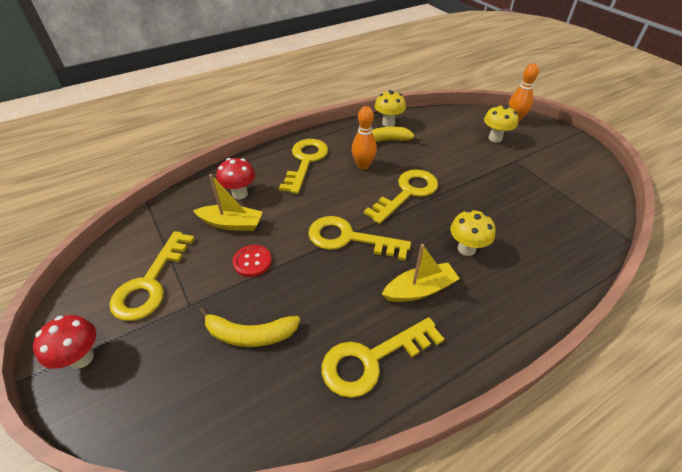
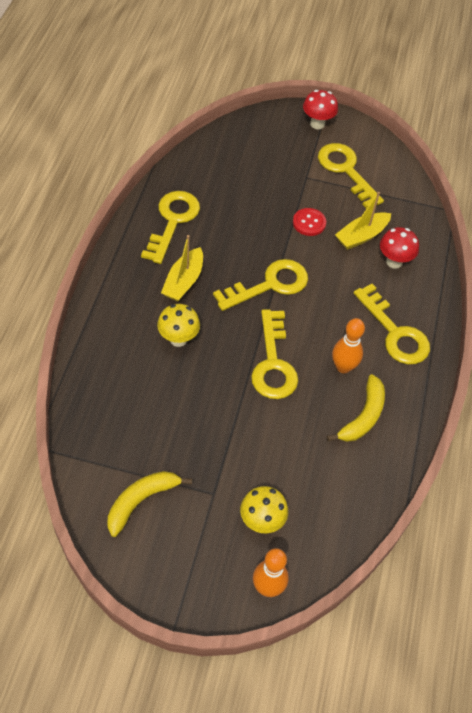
camera: 130 degrees right, 10 degrees up
yellow banana [199,307,300,347] -> yellow banana moved to [108,471,192,537]
yellow mushroom [375,90,406,127] -> none

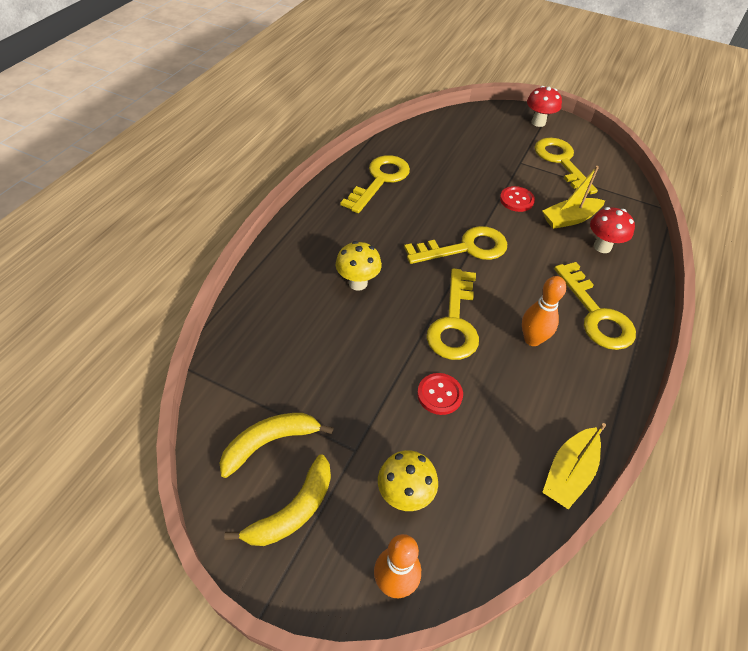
camera: 15 degrees right, 5 degrees down
yellow boat [161,235,203,301] -> yellow boat moved to [542,423,606,509]
yellow banana [327,374,385,442] -> yellow banana moved to [224,454,331,546]
none -> red button [417,373,463,415]

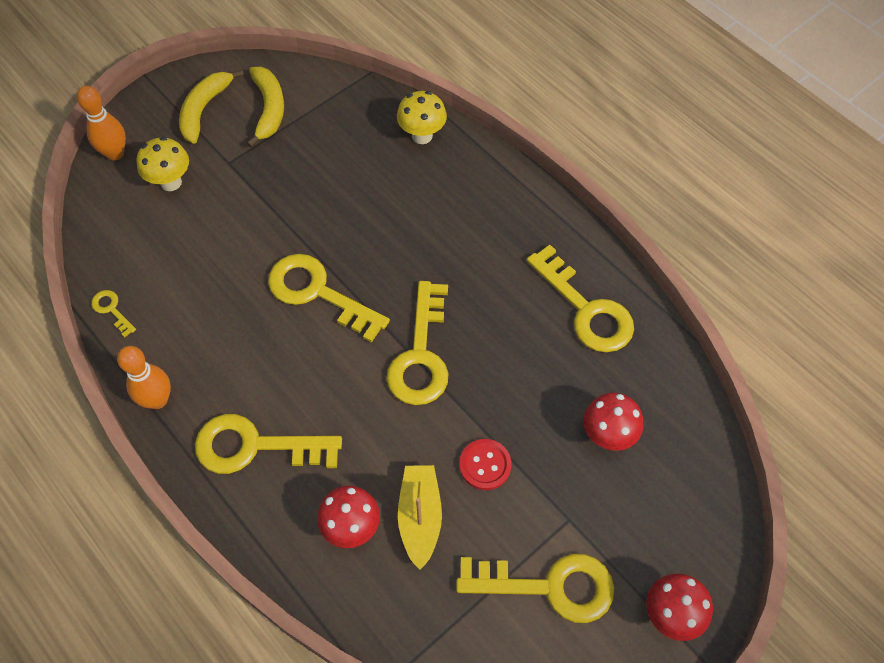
camera: 115 degrees right, 10 degrees up
yellow banana [224,454,331,546] -> yellow banana turned 45 degrees clockwise [179,69,244,144]
yellow mushroom [336,241,382,291] -> yellow mushroom moved to [397,91,447,144]
red button [417,373,463,415] -> none
orange bowling pin [522,276,566,346] -> orange bowling pin moved to [117,346,171,409]
yellow boat [542,423,606,509] -> yellow key [91,290,136,337]
none -> red mushroom [584,393,643,451]

